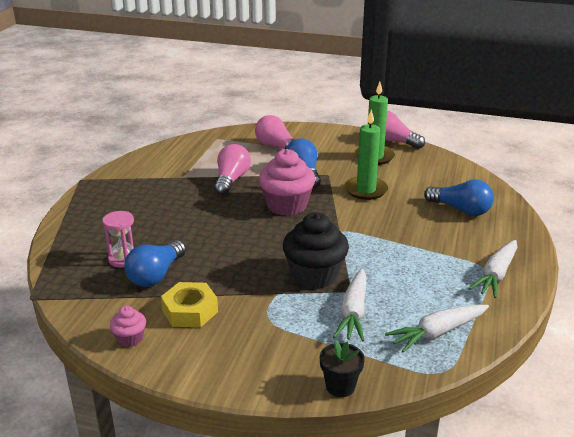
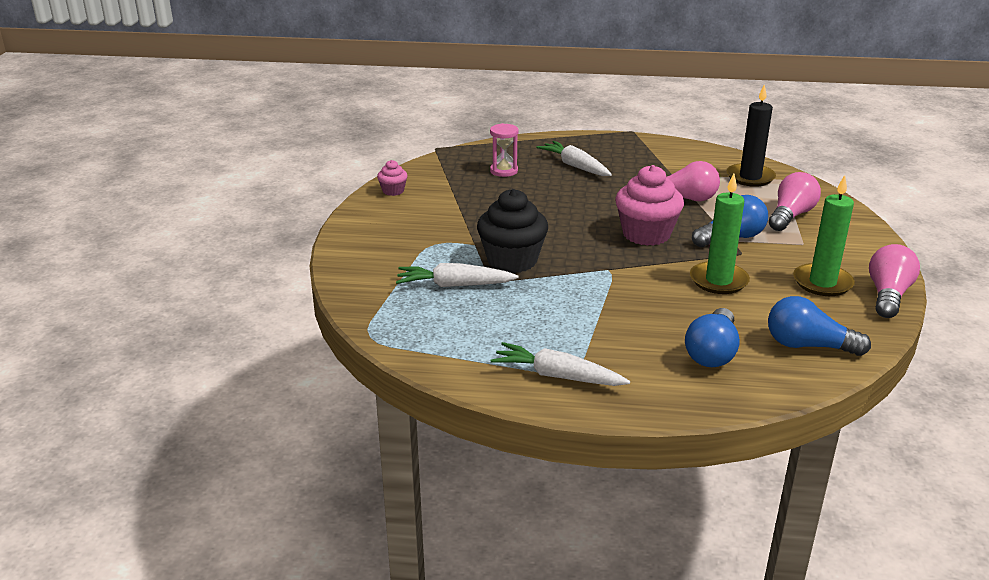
camera: 80 degrees right, 0 degrees up
blue light bulb [124,240,186,287] -> blue light bulb moved to [768,296,871,356]
yellow nut [161,282,218,327] -> none
black flower pot [320,340,365,397] -> none
white carrot [385,305,489,353] -> white carrot moved to [536,141,612,176]
none -> black candle [726,84,776,187]

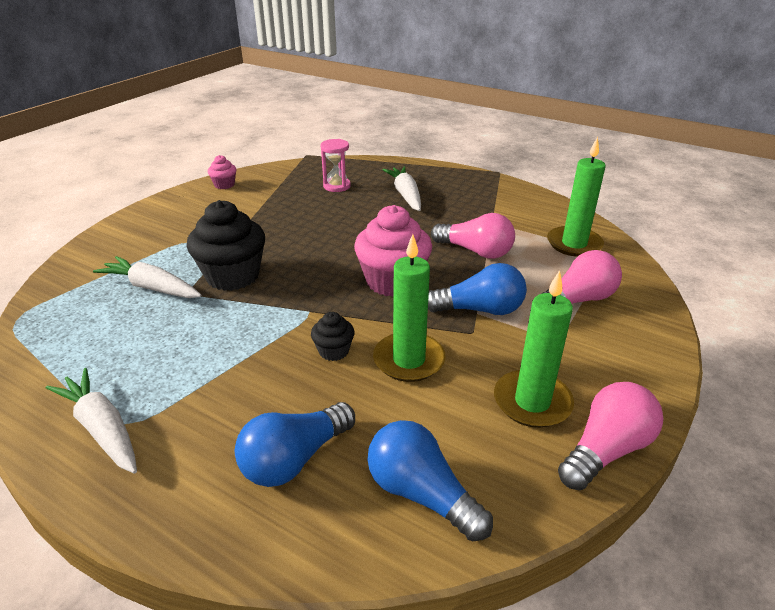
camera: 25 degrees right, 5 degrees up
black candle [726,84,776,187] -> green candle [547,137,606,257]
none -> black cupcake [311,312,354,361]

